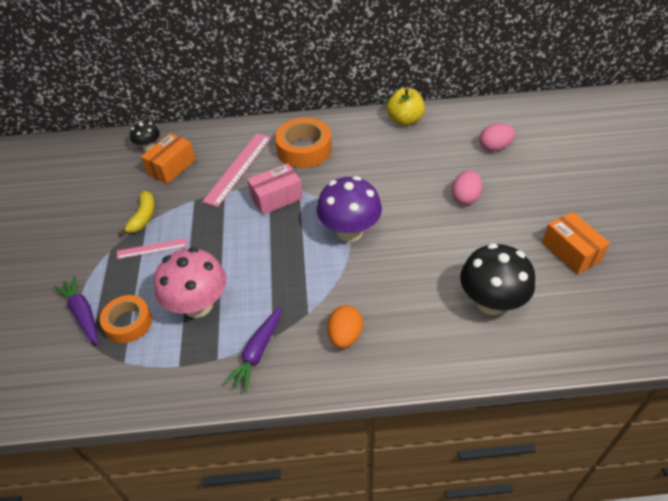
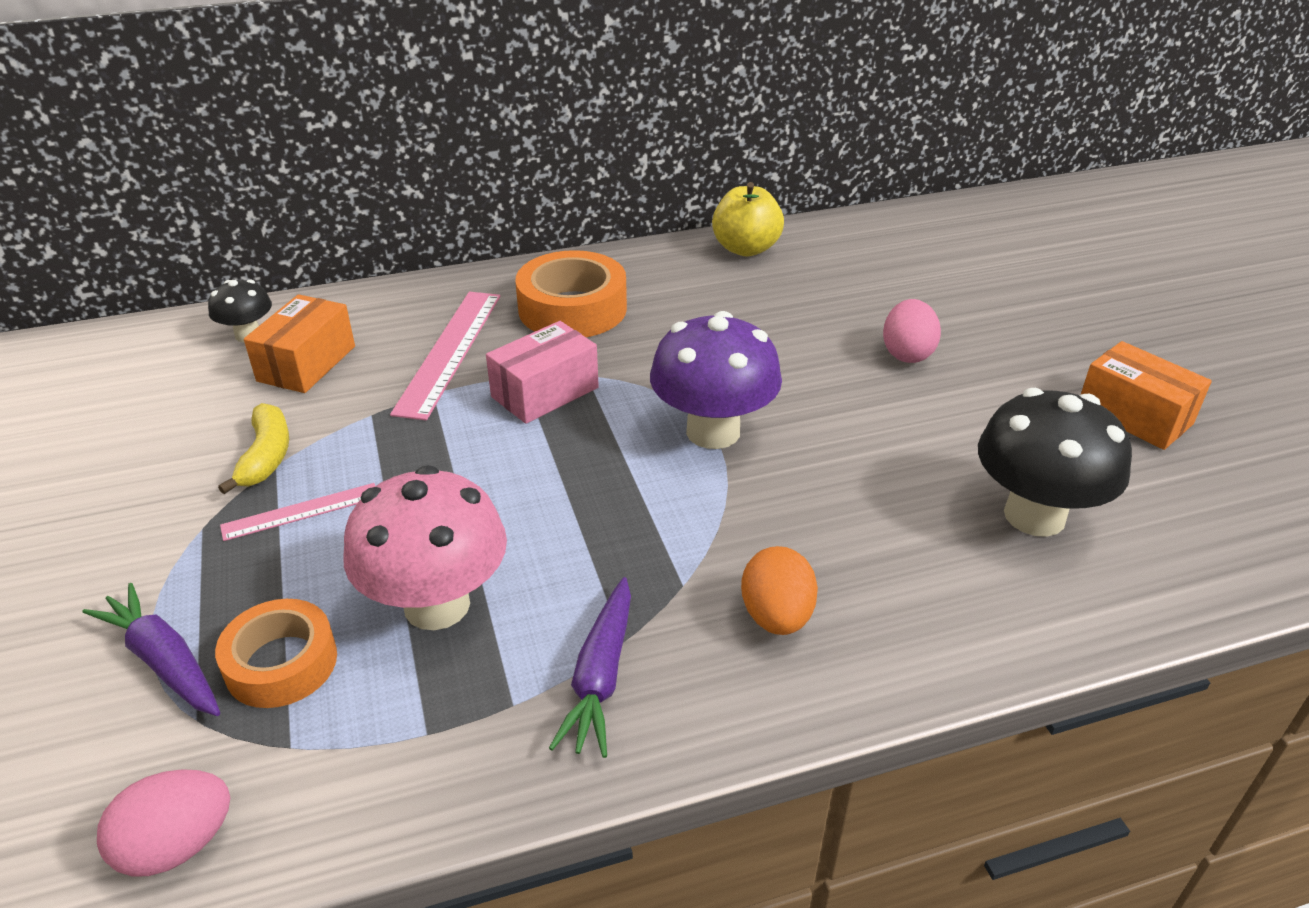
camera: 15 degrees left, 10 degrees down
pink egg [480,123,515,152] -> pink egg moved to [97,769,230,877]

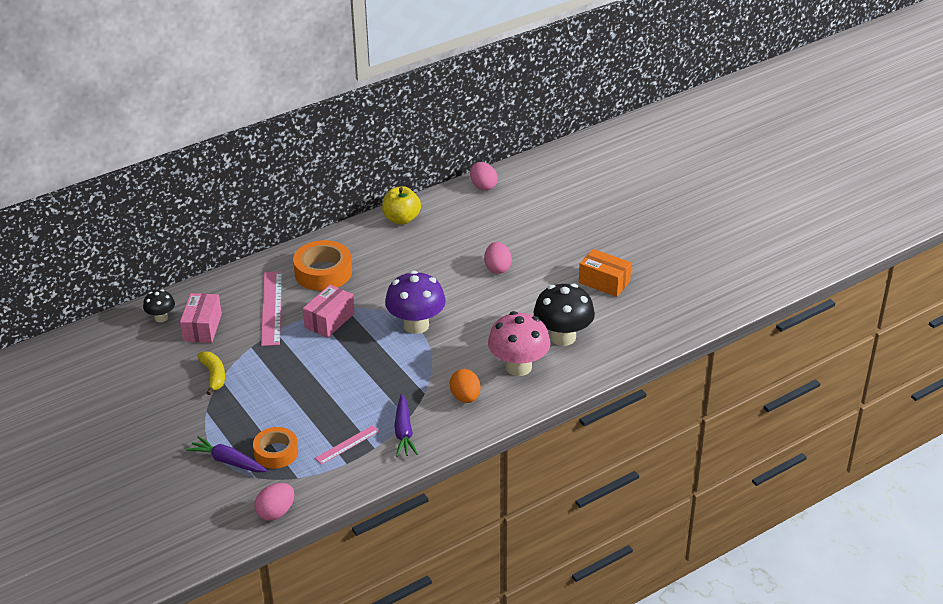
camera: 15 degrees left, 0 degrees up
pink ruler [220,483,375,541] -> pink ruler moved to [315,425,379,465]
orange box [244,294,355,393] -> pink box [180,293,222,343]
pink mushroom [344,465,507,630] -> pink mushroom moved to [488,311,551,376]
none -> pink egg [470,162,498,191]

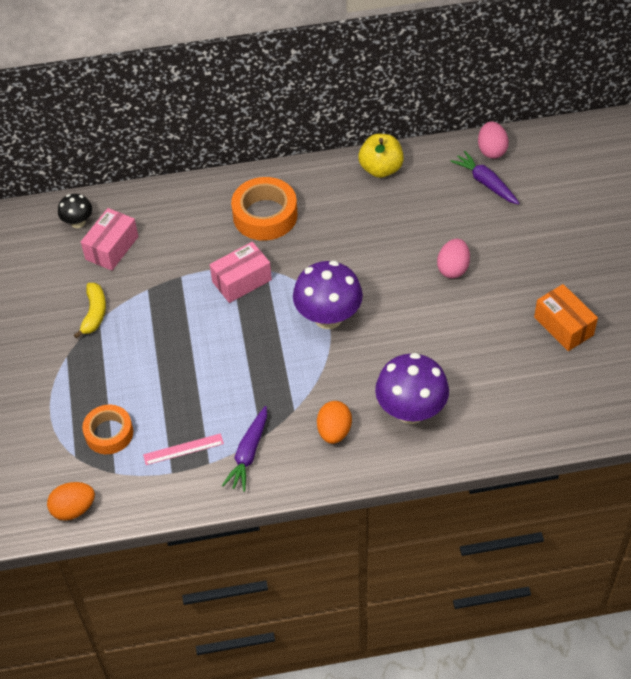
camera: 25 degrees right, 15 degrees up
purple carrot [186,436,268,472] -> purple carrot moved to [450,151,520,205]
pink egg [254,483,294,521] -> orange egg [47,482,95,521]
pink ruler [261,271,282,346] -> none
pink mushroom [488,311,551,376] -> purple mushroom [375,353,449,424]
black mushroom [533,283,595,346] -> none

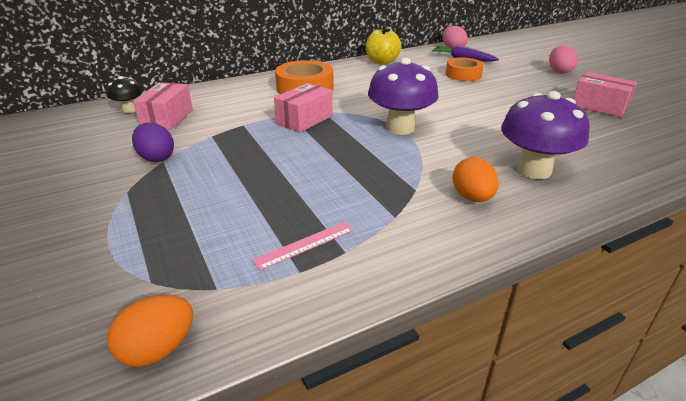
camera: 20 degrees left, 20 degrees down
yellow banana [74,283,106,339] -> purple egg [132,123,174,162]
orange tape [82,405,133,454] -> orange tape moved to [446,58,484,81]
purple carrot [222,406,267,492] -> none
pink egg [437,239,470,278] -> pink egg moved to [549,46,578,74]
orange box [534,284,598,351] -> pink box [573,72,637,117]

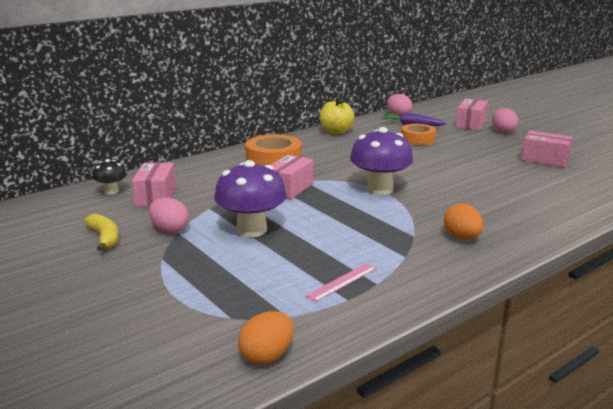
camera: 10 degrees left, 10 degrees down
purple egg [132,123,174,162] -> pink egg [149,198,189,233]
purple mushroom [501,91,590,179] -> purple mushroom moved to [214,160,287,237]
none -> yellow banana [84,213,119,251]
none -> pink box [456,99,488,130]

